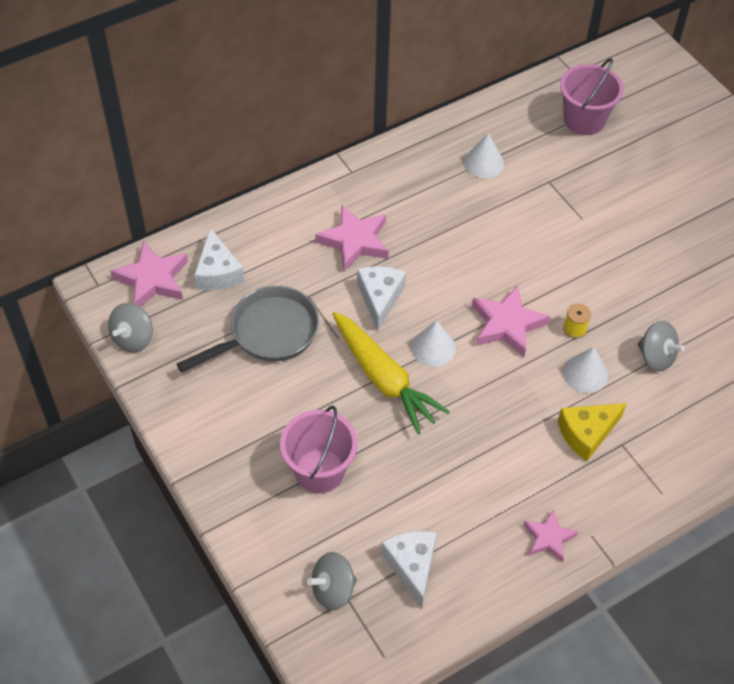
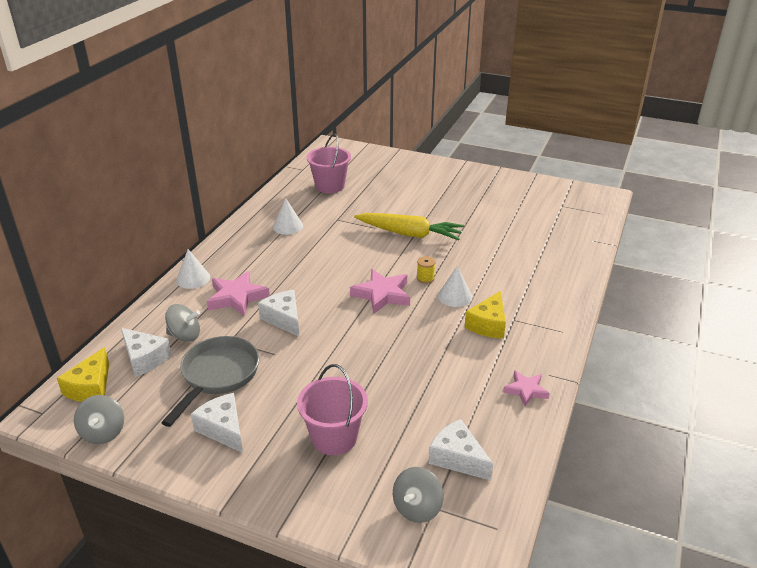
camera: 35 degrees left, 20 degrees down
pink star [110,241,188,307] -> yellow cheese [57,347,109,402]
yellow carrot [333,312,450,434] -> yellow carrot moved to [354,213,464,240]
white cone [411,320,456,367] -> white cone moved to [176,249,210,289]
grey spinning top [638,321,685,372] -> grey spinning top moved to [165,304,200,342]
none -> white cheese [191,393,243,453]

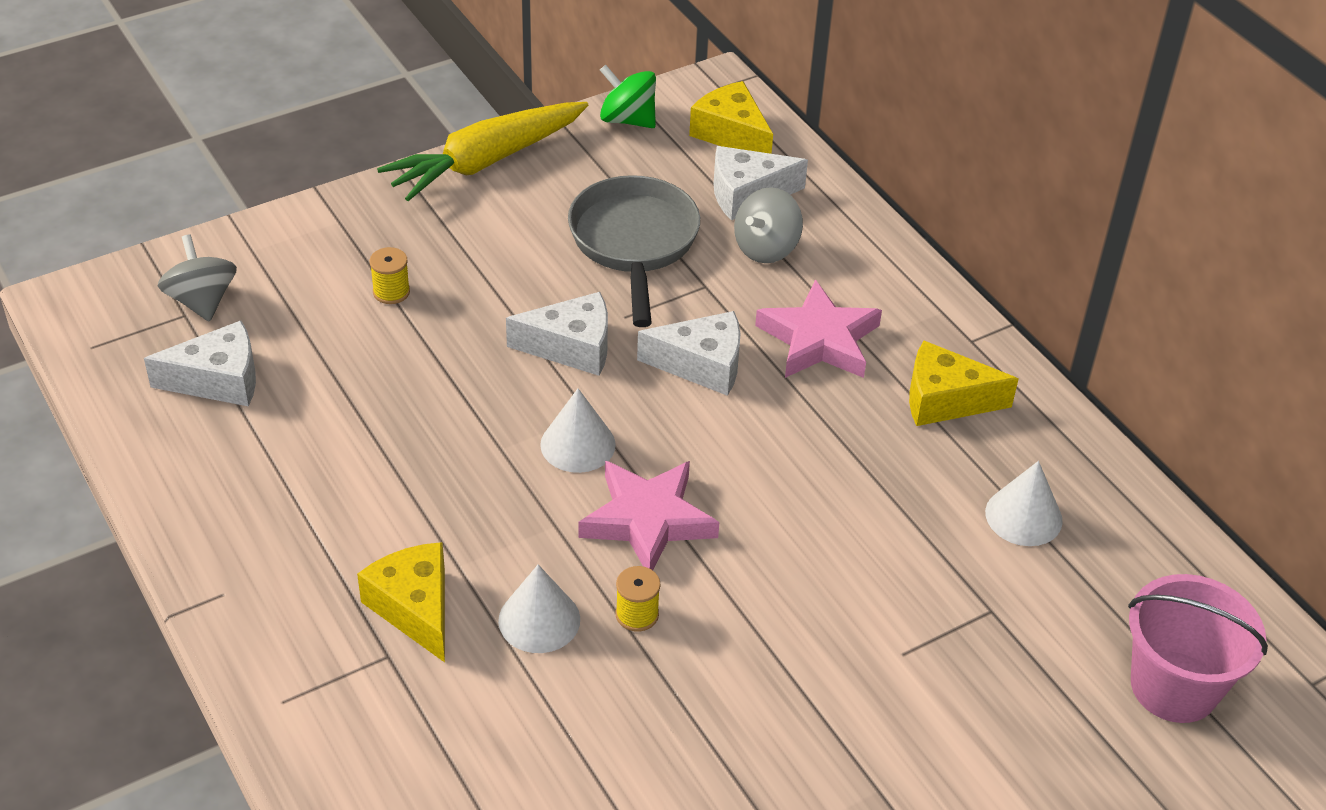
camera: 125 degrees right, 10 degrees up
grey spinning top [74,395,124,444] -> green spinning top [600,65,656,128]
grey pan [161,336,259,427] -> grey pan turned 150 degrees counterclockwise [568,175,700,327]
white cone [176,249,210,289] -> white cone moved to [540,388,616,473]
white cheese [191,393,243,453] -> white cheese moved to [506,292,608,376]
pink bucket [297,364,368,455] -> yellow spool [369,247,410,304]
yellow carrot [354,213,464,240] -> yellow carrot moved to [377,102,588,201]
pink star [503,370,550,407] -> none
none -> yellow cheese [909,341,1018,426]

